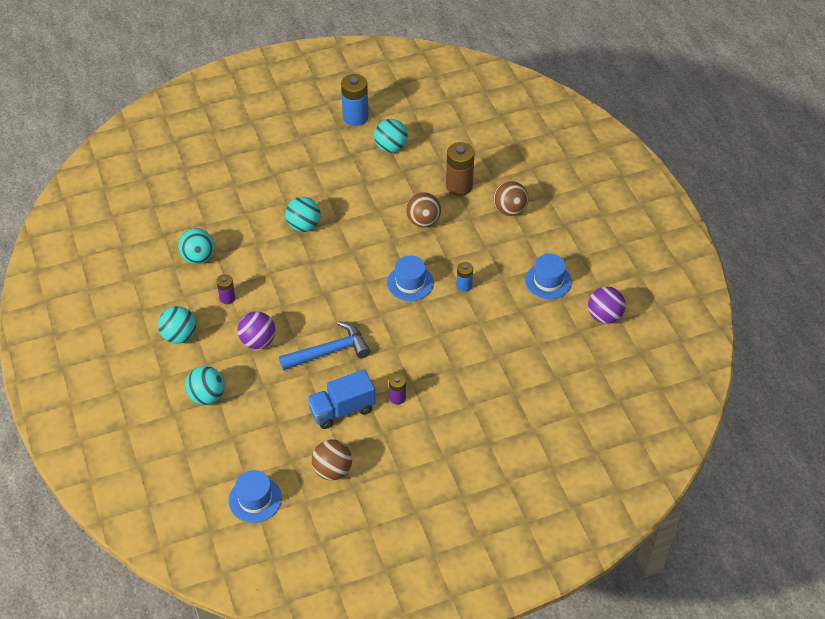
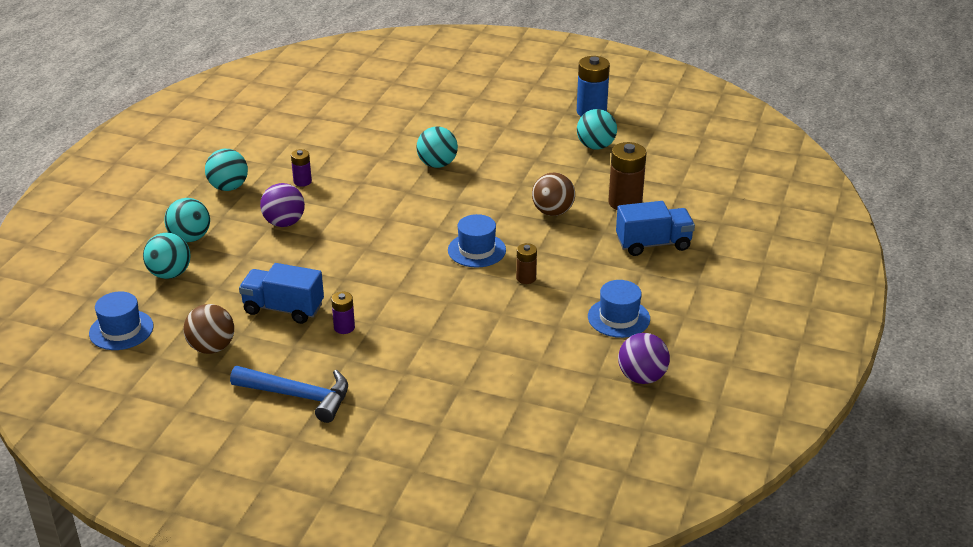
camera: 40 degrees right, 15 degrees down
turquoise ball [178,228,214,264] -> turquoise ball moved to [143,232,191,279]
blue hammer [279,321,370,370] -> blue hammer moved to [230,366,348,423]
blue battery [457,262,473,292] -> brown battery [516,243,537,284]
brown ball [494,181,528,216] -> blue truck [616,201,695,256]

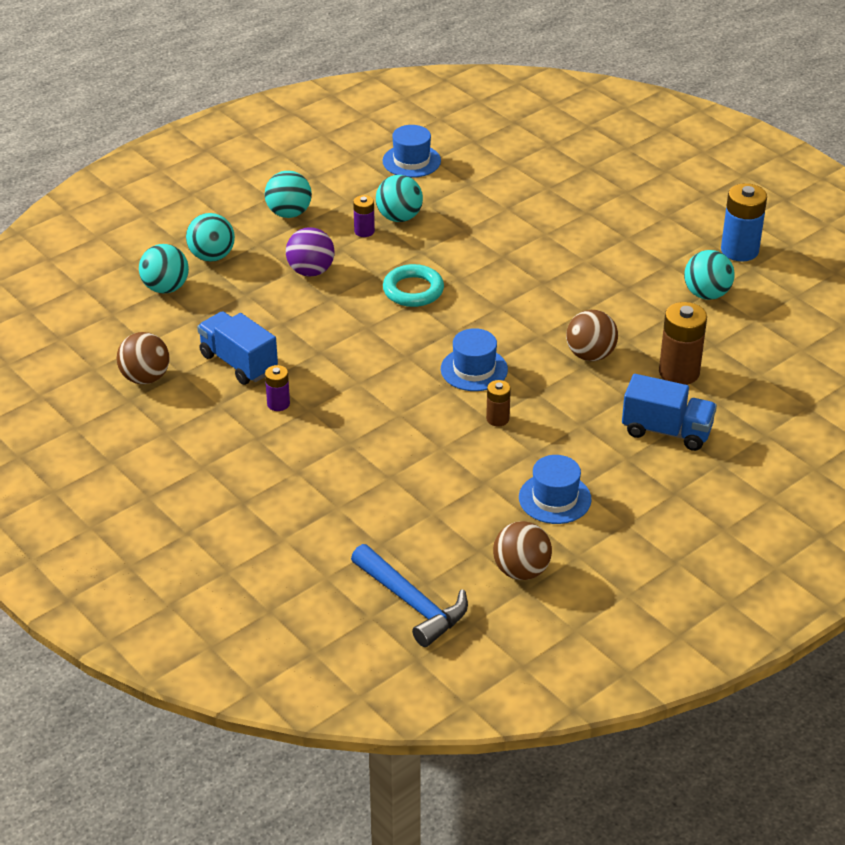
camera: 30 degrees right, 5 degrees up
blue hat [89,292,154,350] -> blue hat moved to [383,125,441,178]
blue hammer [230,366,348,423] -> blue hammer moved to [351,544,468,647]
turquoise ball [416,126,458,168] -> turquoise ball moved to [376,175,423,222]
purple ball [618,333,670,384] -> brown ball [493,521,552,580]
none -> turquoise ring [383,264,444,307]

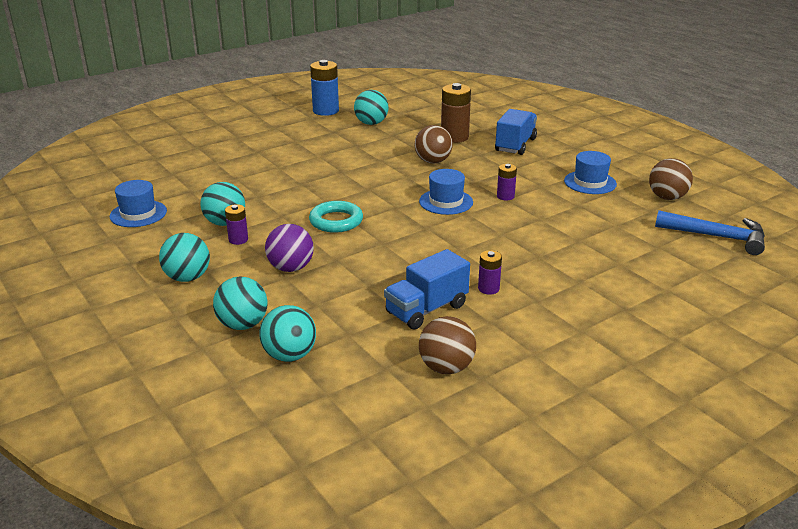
camera: 85 degrees left, 10 degrees down
blue hammer [351,544,468,647] -> blue hammer turned 60 degrees clockwise [655,210,765,255]
brown battery [486,380,511,426] -> purple battery [497,164,517,201]

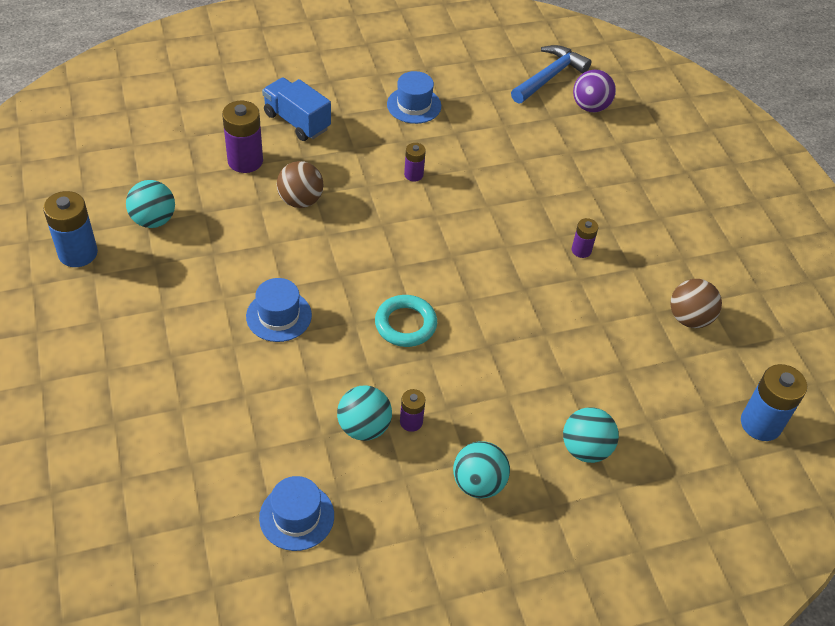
camera: 75 degrees left, 20 degrees up
turquoise ball [259,305,316,362] -> none
purple ball [265,224,314,272] -> purple ball moved to [573,70,616,112]
blue truck [384,249,470,330] -> none
blue hat [419,169,473,215] -> blue hat moved to [246,278,312,342]
brown battery [441,83,471,143] -> purple battery [222,101,263,173]
brown ball [649,158,693,200] -> none
none -> blue battery [741,364,807,441]

